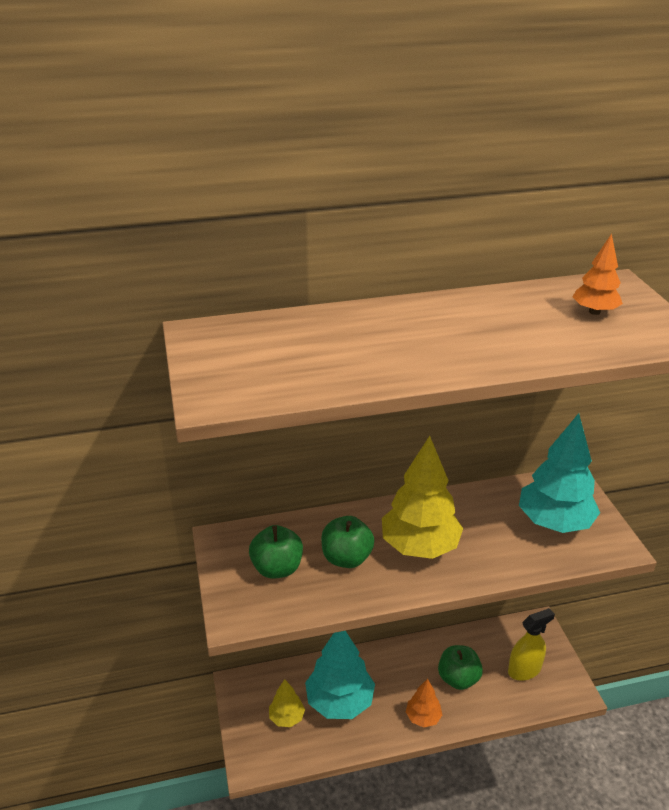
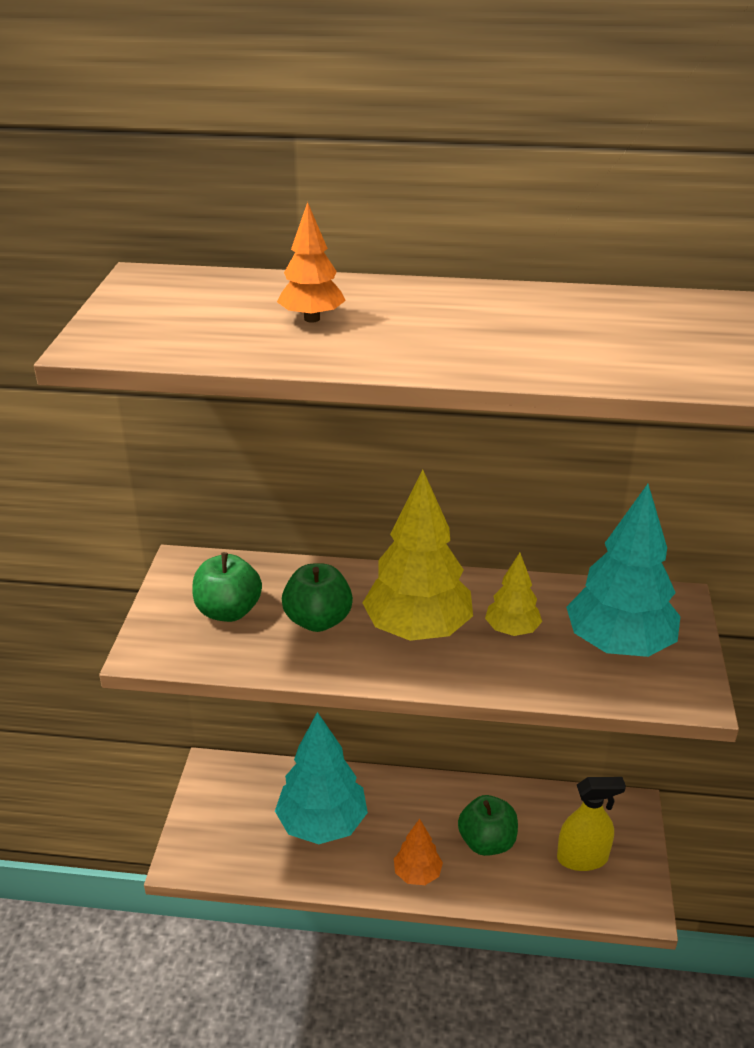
camera: 20 degrees right, 0 degrees up
yellow tree [269,679,305,727] -> yellow tree moved to [485,553,542,636]
orange tree [573,234,623,315] -> orange tree moved to [277,202,346,323]

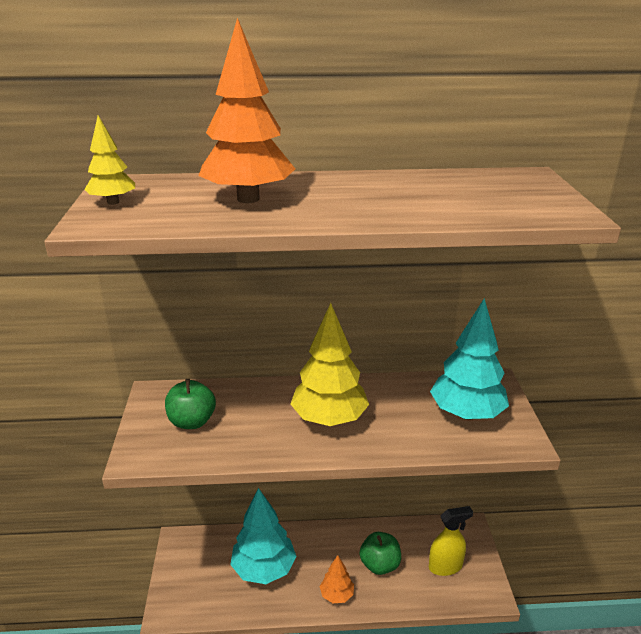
camera: 10 degrees left, 5 degrees down
orange tree [277,202,346,323] -> orange tree [198,18,295,203], size x1.94
green apple [282,563,353,632] -> none
yellow tree [485,553,542,636] -> yellow tree moved to [84,115,135,205]

